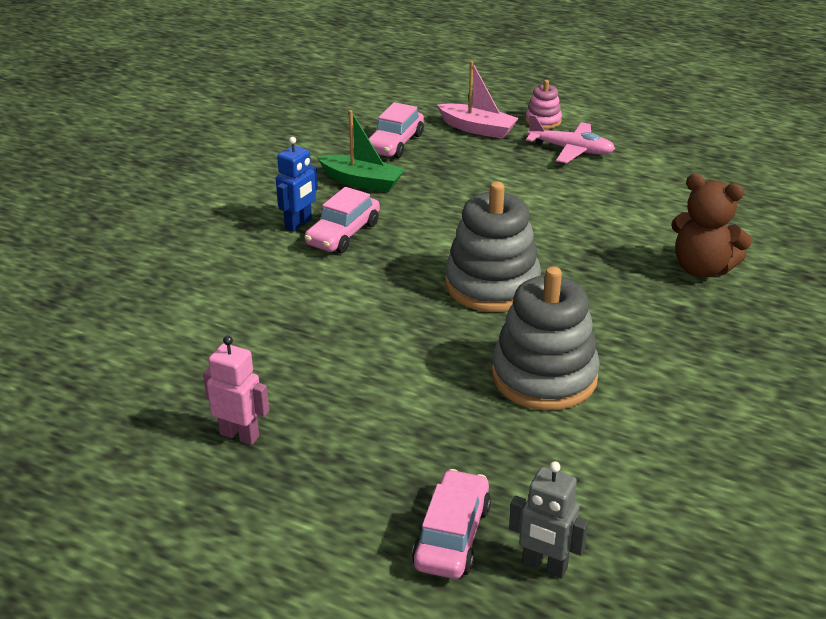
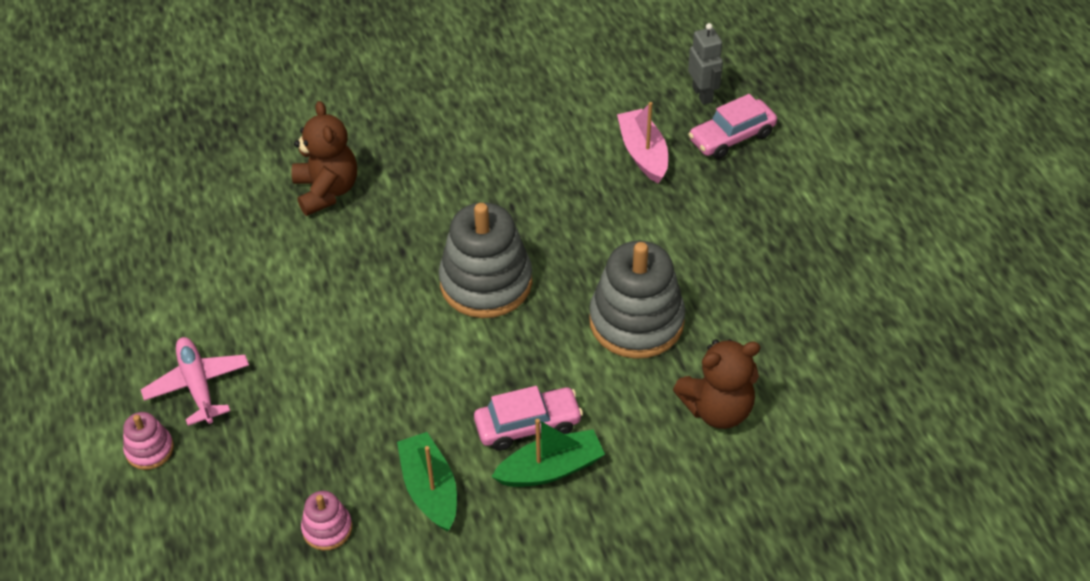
camera: 135 degrees left, 15 degrees up
pink robot [203,336,269,445] -> none
blue robot [276,137,318,232] -> green boat [491,419,605,487]
pink car [369,102,424,158] -> pink stacking toy [301,491,352,551]
pink boat [437,61,519,139] -> pink boat moved to [617,102,668,183]
grey stacking toy [492,267,600,410] -> grey stacking toy moved to [589,241,685,359]
none -> brown teddy bear [673,339,760,429]

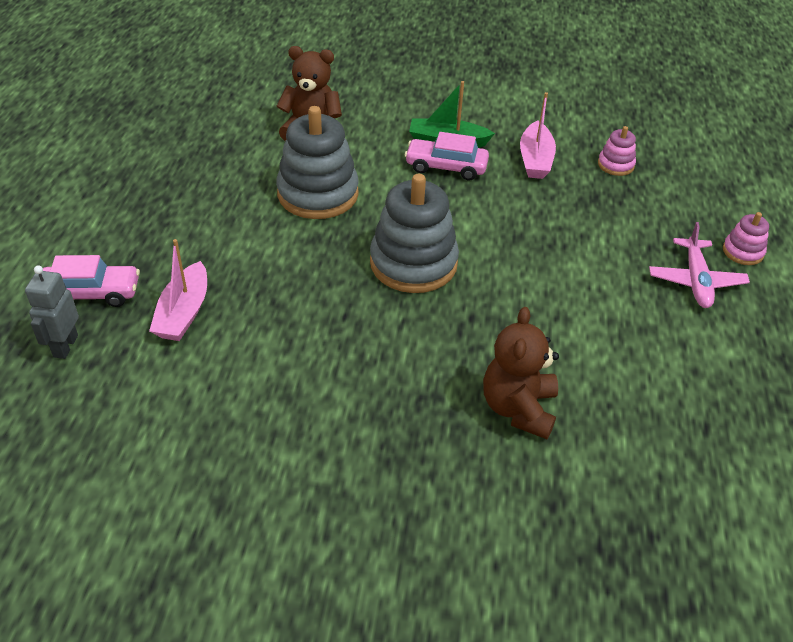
camera: 155 degrees left, 5 degrees down
green boat [397,432,457,531] -> pink boat [520,92,556,179]

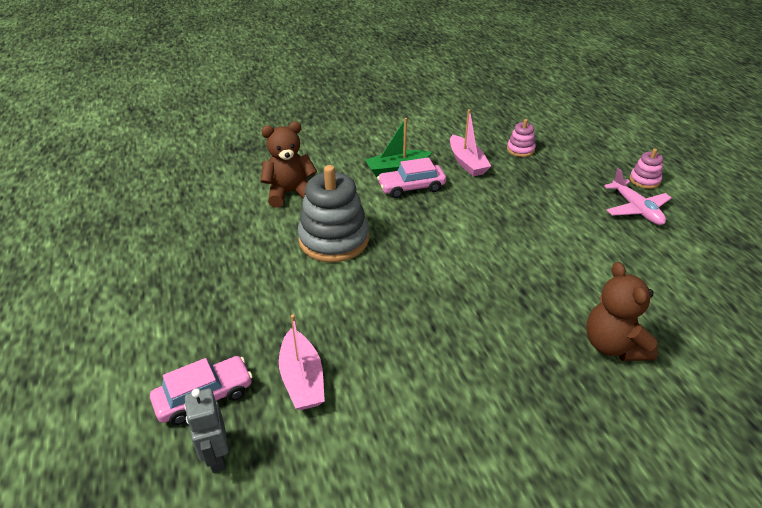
camera: 25 degrees left, 5 degrees down
grey stacking toy [370,174,459,293] -> none

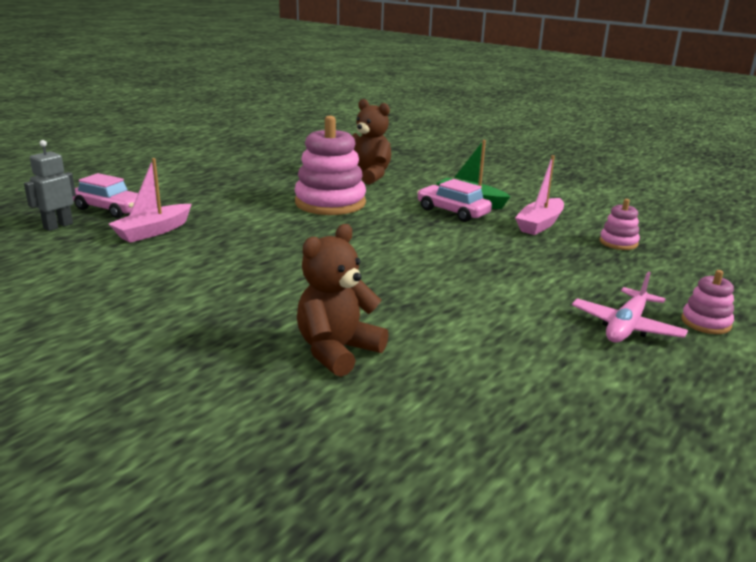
camera: 55 degrees right, 15 degrees down
grey stacking toy [298,165,369,262] -> pink stacking toy [294,116,366,215]

